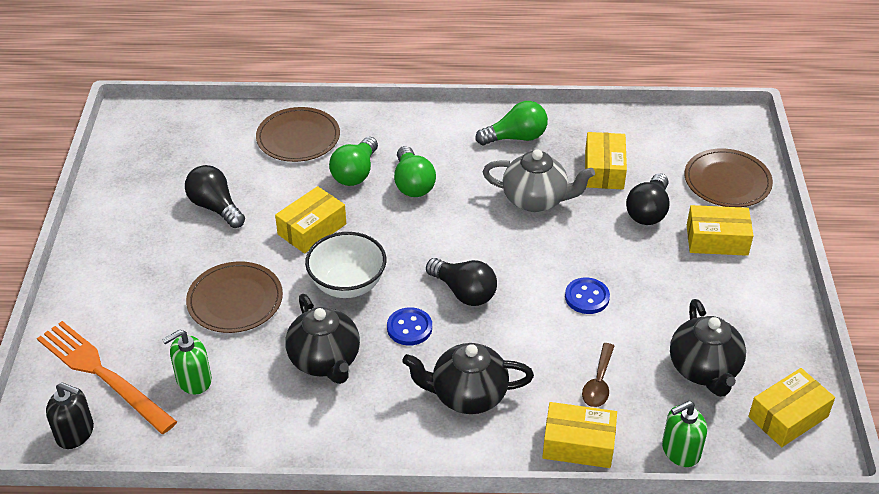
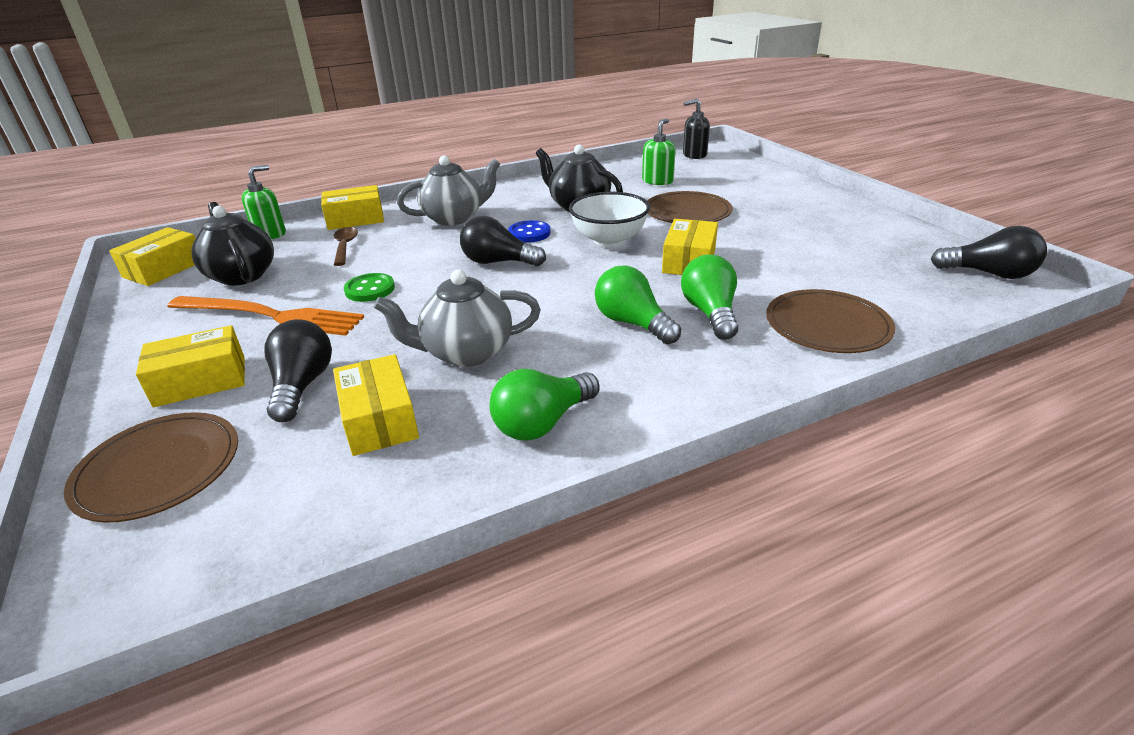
camera: 155 degrees right, 10 degrees down
orange fork [37,321,177,434] -> orange fork moved to [167,296,364,336]
black light bulb [185,165,245,228] -> black light bulb moved to [931,226,1047,279]
black teapot [402,343,534,414] -> grey teapot [397,155,500,225]
blue button [565,277,610,314] -> green button [344,273,395,302]

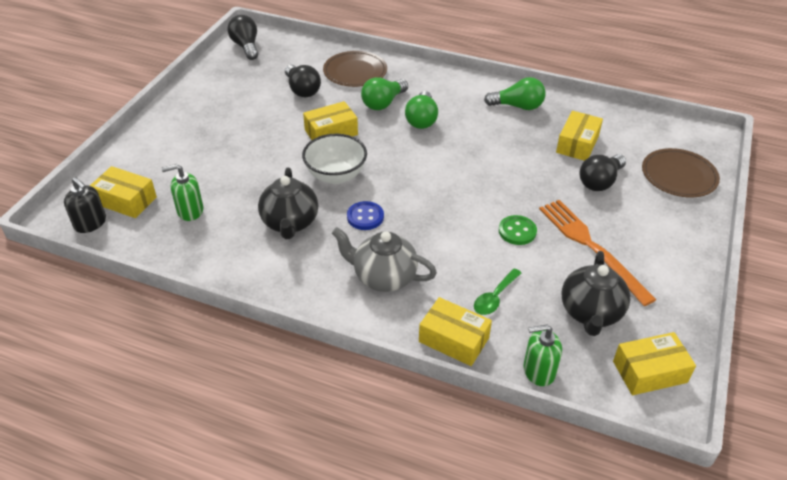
camera: 135 degrees left, 10 degrees up
yellow box [136,325,245,407] -> yellow box moved to [90,166,157,218]
brown spoon [334,227,358,266] -> green spoon [474,268,521,315]
grey teapot [374,270,541,367] -> none
black light bulb [460,216,546,266] -> black light bulb moved to [285,65,321,97]
brown plate [647,191,733,223] -> none

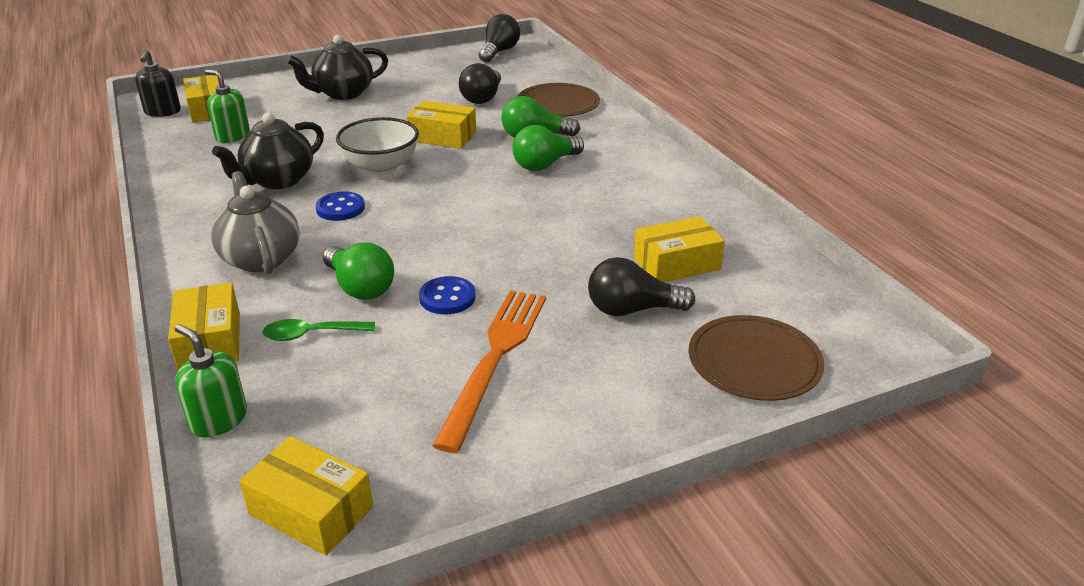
camera: 45 degrees right, 10 degrees down
green light bulb [484,77,546,110] -> green light bulb moved to [323,242,394,300]
green button [499,215,537,245] -> blue button [419,276,476,314]
black teapot [562,251,630,336] -> black teapot moved to [287,35,388,100]

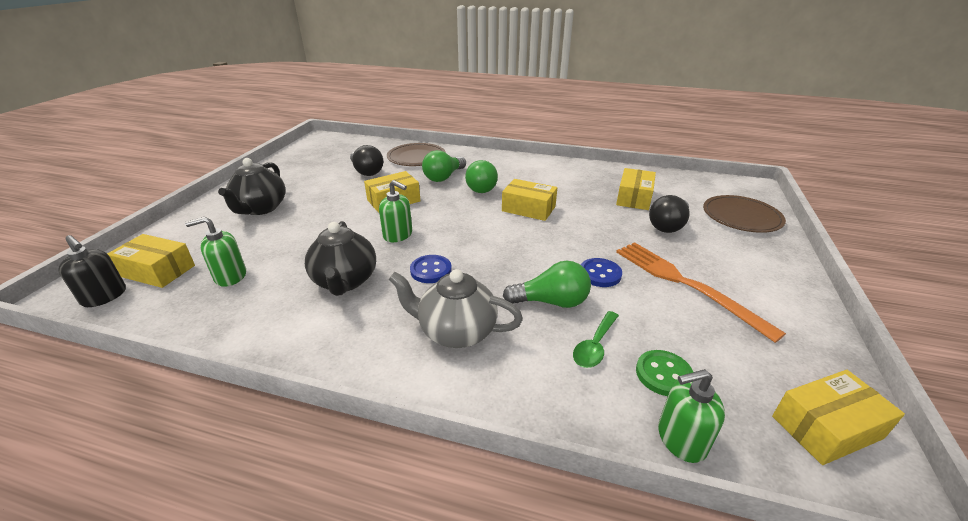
camera: 50 degrees left, 0 degrees up
yellow box [168,283,240,370] -> yellow box moved to [502,179,557,221]
white bowl [336,117,419,175] -> green soap dispenser [379,180,412,242]
black light bulb [479,14,520,62] -> none
none -> green button [636,350,693,396]

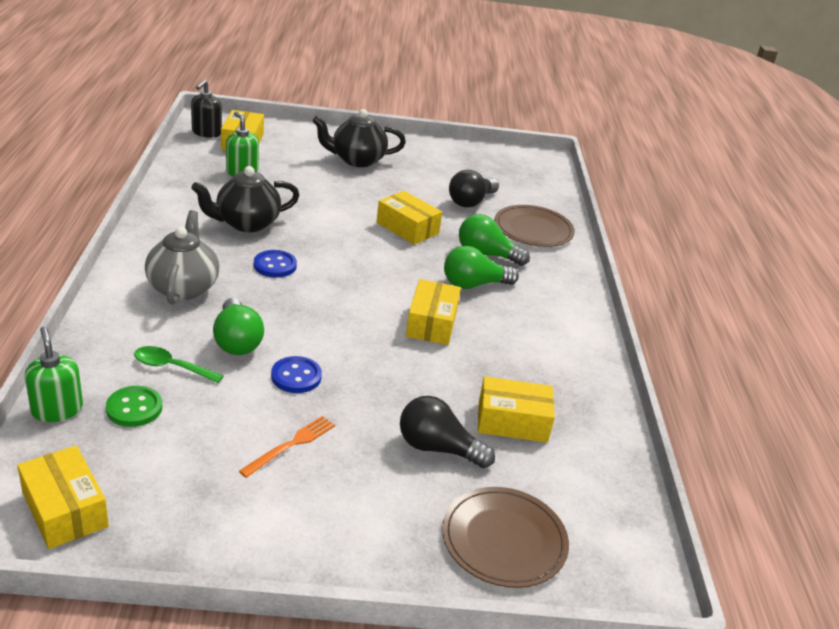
camera: 70 degrees right, 0 degrees up
green soap dispenser [379,180,412,242] -> none
orange fork [616,242,786,343] -> orange fork [239,416,335,478], size x0.52

